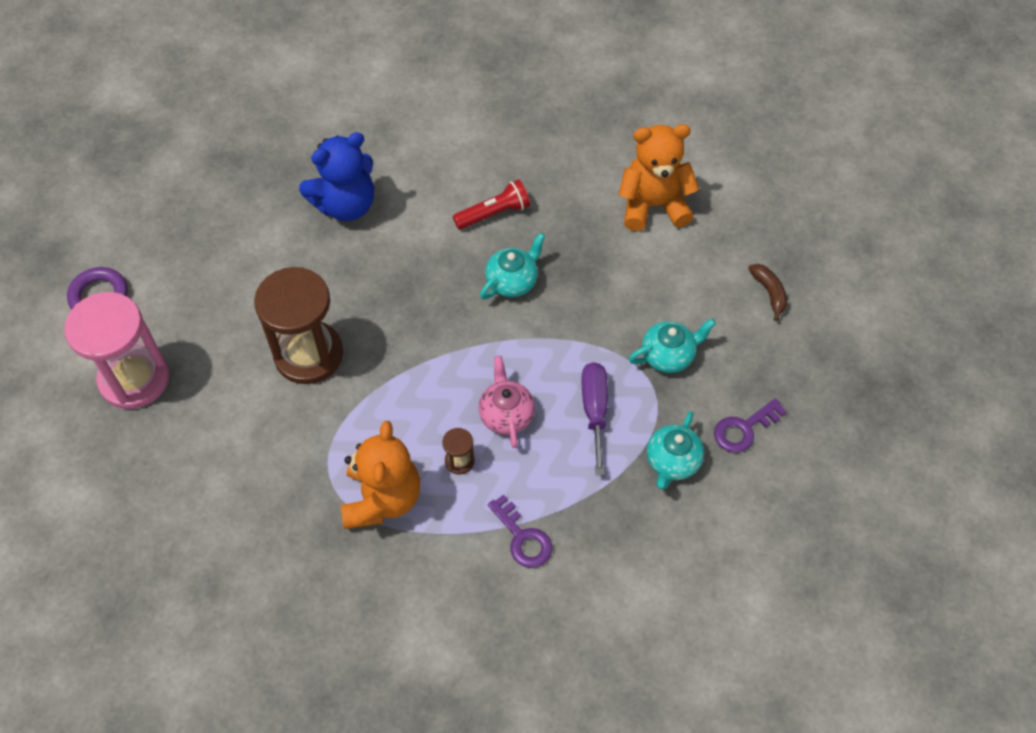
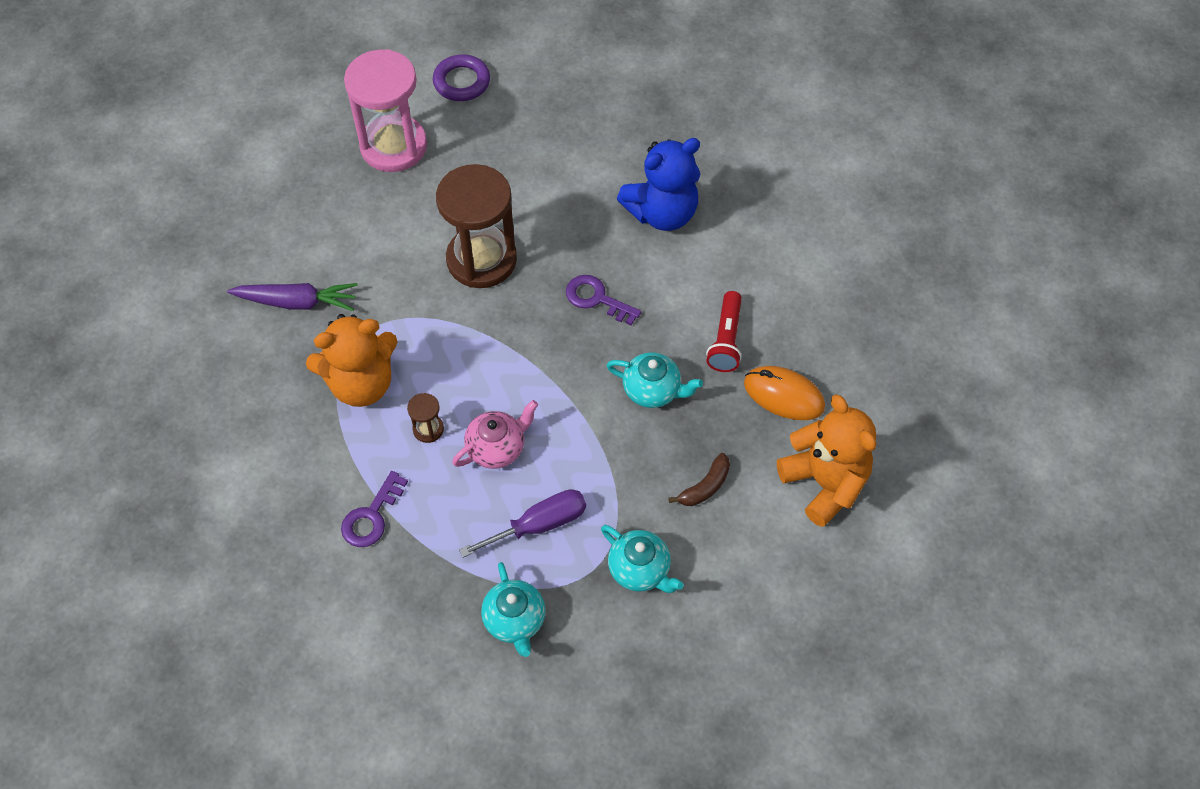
camera: 65 degrees right, 0 degrees up
blue teddy bear [299,132,374,221] -> blue teddy bear turned 60 degrees counterclockwise [617,138,700,231]
red flashlight [453,179,530,229] -> red flashlight turned 60 degrees clockwise [706,291,742,372]
turquoise teapot [647,411,704,490] -> turquoise teapot turned 105 degrees counterclockwise [481,562,546,657]
purple key [714,398,787,453] -> purple key moved to [566,275,641,325]
brown banana [748,264,787,321] -> brown banana moved to [669,453,730,506]
none -> purple carrot [227,283,358,311]
none -> orange mouse [744,366,825,420]

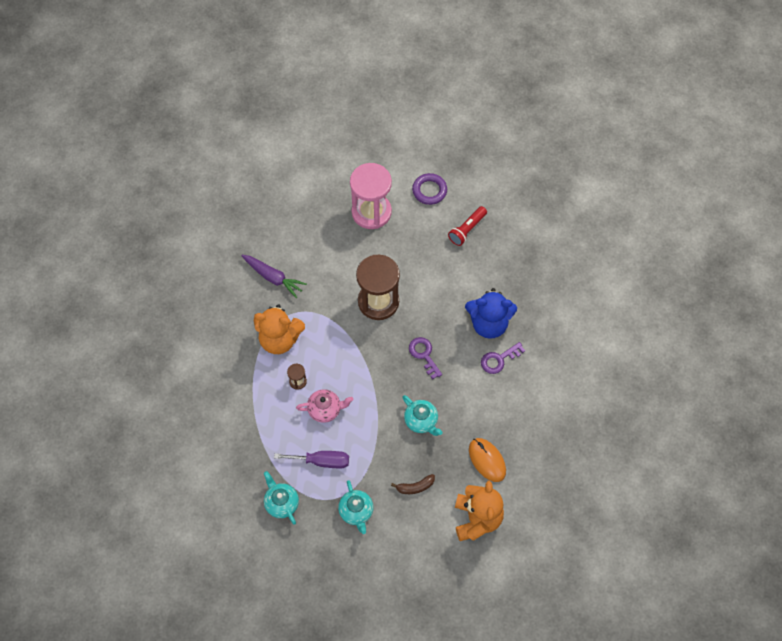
camera: 30 degrees right, 5 degrees up
purple key [341,471,408,547] -> purple key moved to [481,342,525,374]
turquoise teapot [481,562,546,657] -> turquoise teapot turned 135 degrees clockwise [264,471,299,525]
red flashlight [706,291,742,372] -> red flashlight moved to [448,206,487,246]

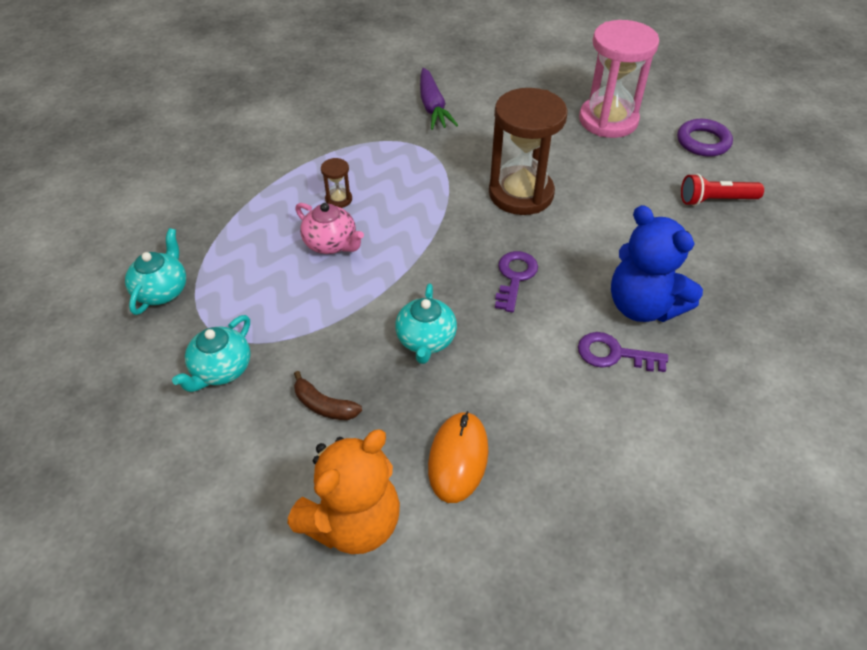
camera: 45 degrees right, 15 degrees down
orange teddy bear [254,304,305,354] -> none
purple screwdriver [274,451,349,468] -> none

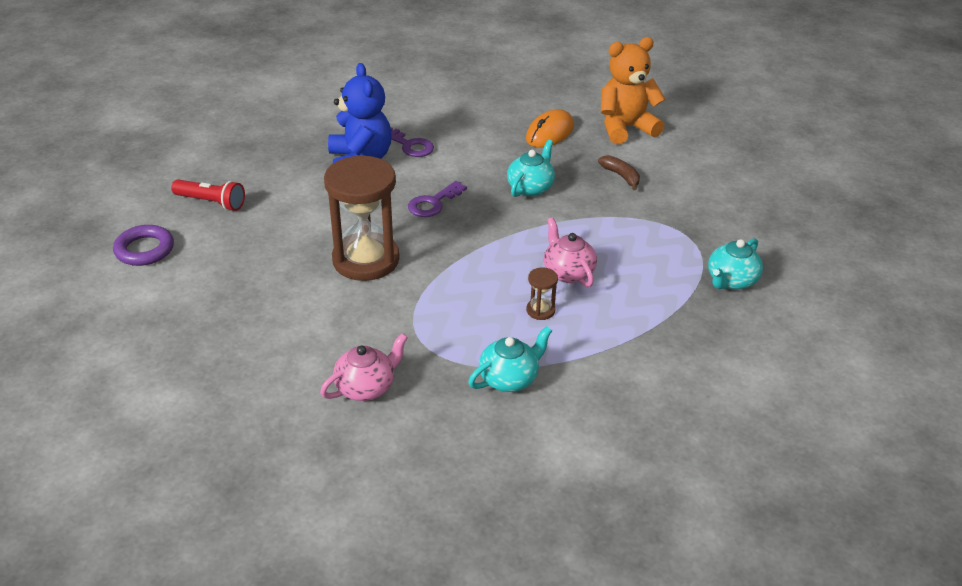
camera: 155 degrees left, 10 degrees down
turquoise teapot [172,315,251,392] -> turquoise teapot moved to [468,326,552,392]
purple carrot [420,68,458,130] -> pink teapot [320,333,408,401]
pink hourglass [579,20,659,138] -> none

